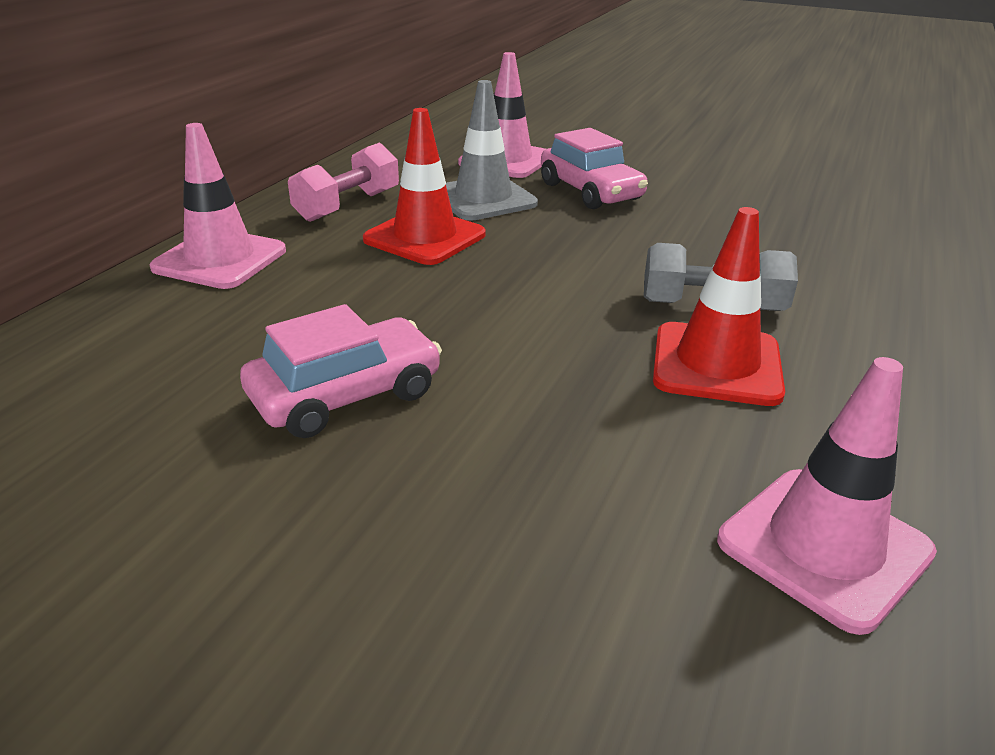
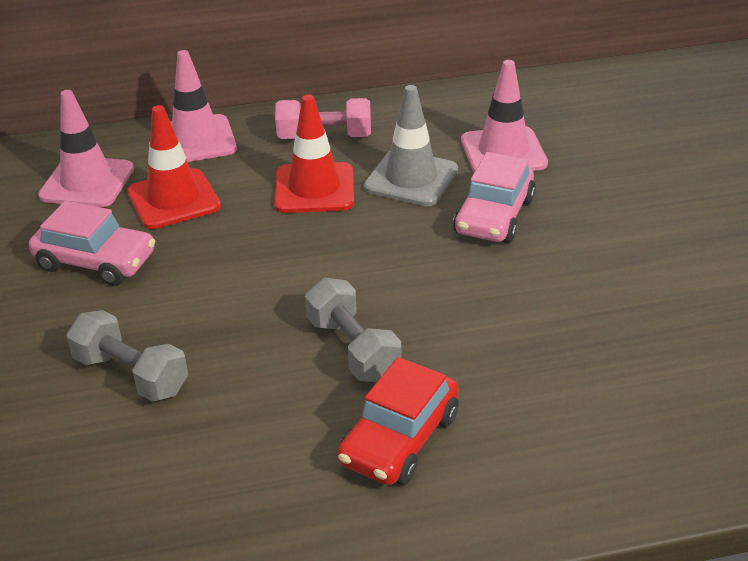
camera: 55 degrees right, 5 degrees up
red traffic cone [653,207,785,406] -> red traffic cone moved to [127,105,221,229]
pink traffic cone [717,357,937,635] -> pink traffic cone moved to [38,90,134,207]
none -> grey dumbbell [66,310,188,402]
none -> red car [337,357,459,485]

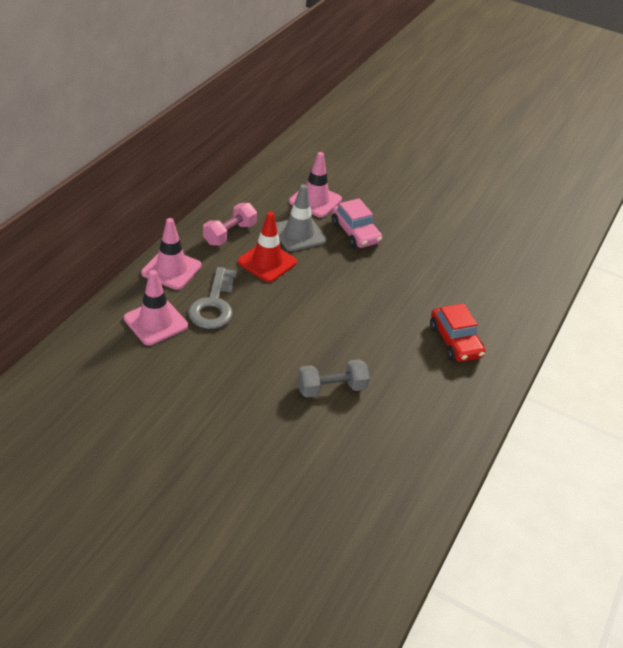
camera: 55 degrees left, 5 degrees up
pink car [29,201,155,286] -> none
red traffic cone [127,105,221,229] -> grey key [188,267,237,329]
grey dumbbell [305,278,402,382] -> none

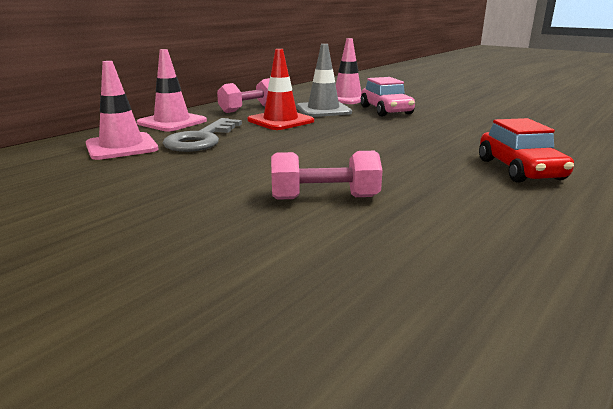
camera: 15 degrees right, 20 degrees down
grey dumbbell [298,359,370,397] -> pink dumbbell [271,151,383,200]

